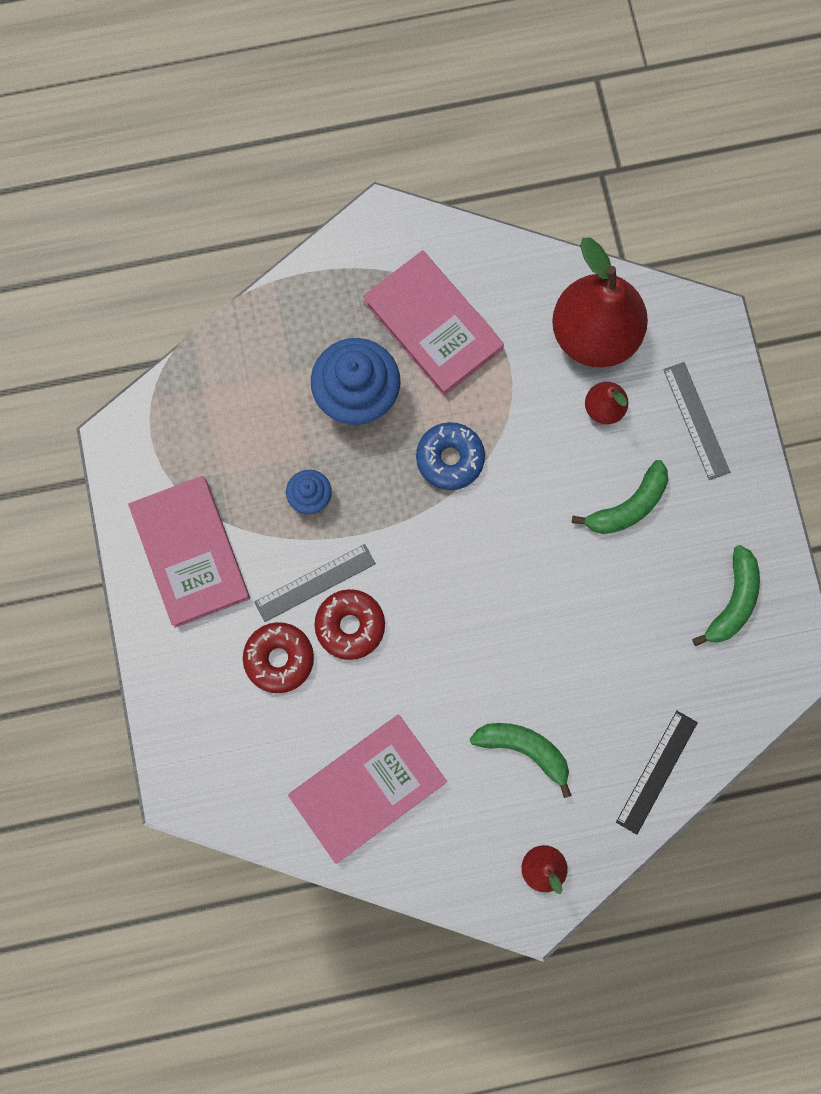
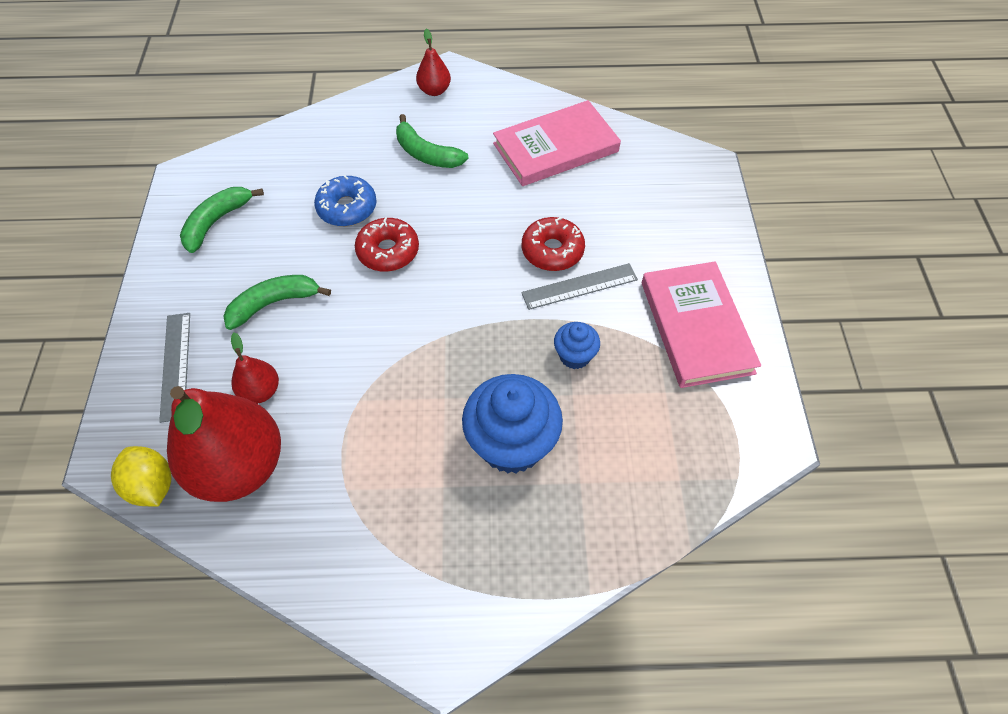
camera: 170 degrees left, 20 degrees down
red donut [243,622,314,693] -> red donut moved to [355,218,419,272]
pink book [363,250,504,396] -> none
blue donut [416,422,485,490] -> blue donut moved to [314,175,376,226]
black ruler [616,711,698,835] -> none
none -> yellow lemon [111,446,171,507]

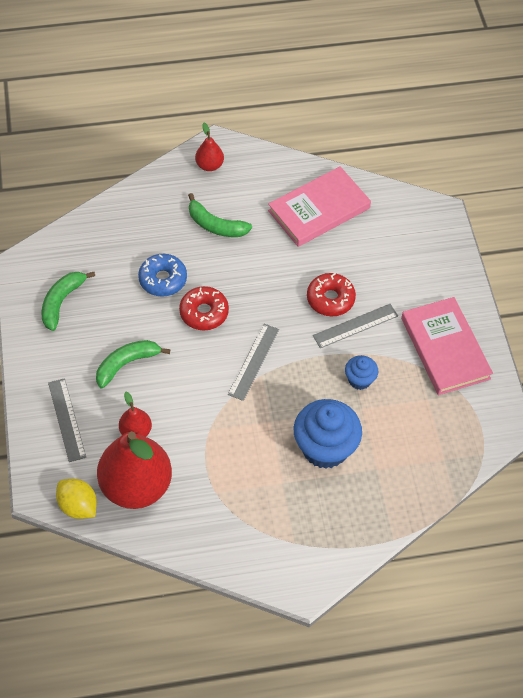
camera: 10 degrees left, 0 degrees up
none -> grey ruler [228,324,279,401]

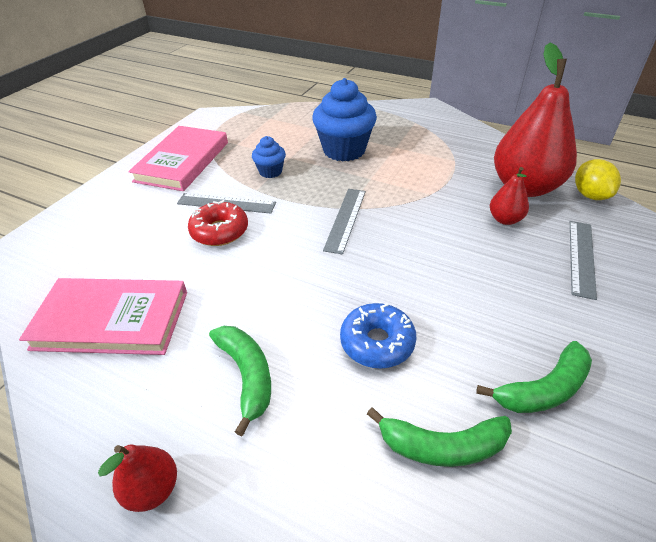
camera: 140 degrees left, 15 degrees down
green banana [96,340,170,388] -> green banana moved to [367,408,512,467]
red donut [179,286,229,330] -> none
grey ruler [228,324,279,401] -> grey ruler turned 45 degrees counterclockwise [323,189,366,254]

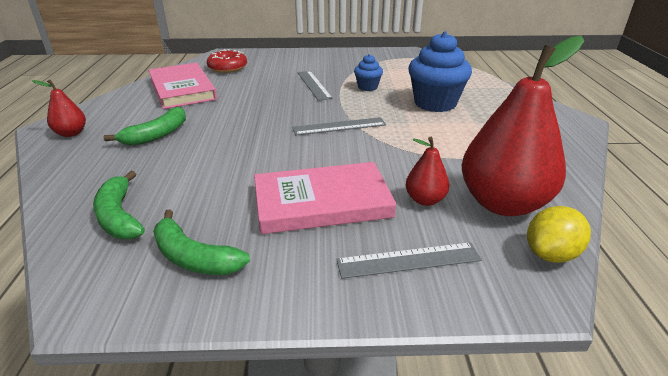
camera: 60 degrees right, 10 degrees down
pink book [128,126,228,191] -> pink book moved to [254,162,396,234]
red donut [188,200,248,246] -> red donut moved to [207,49,247,73]
blue donut [340,303,416,368] -> none

